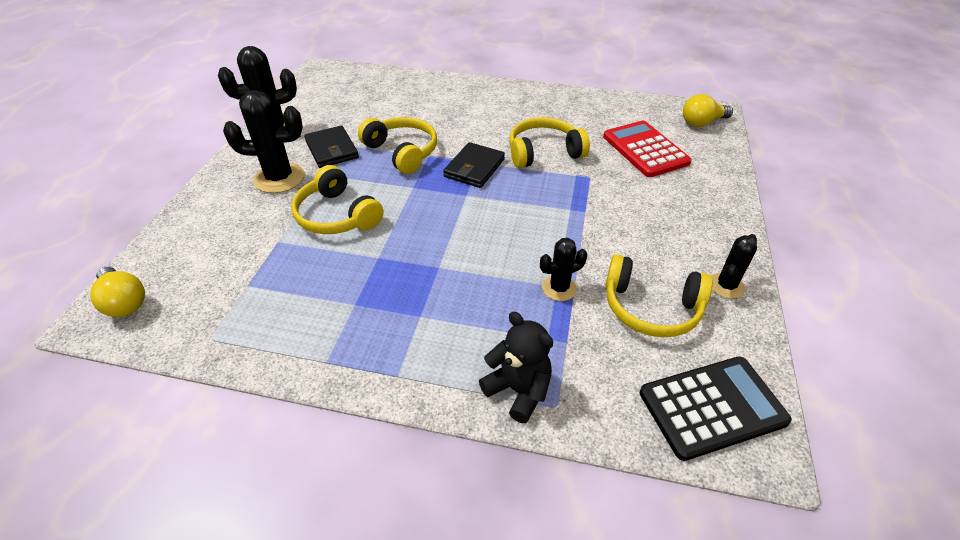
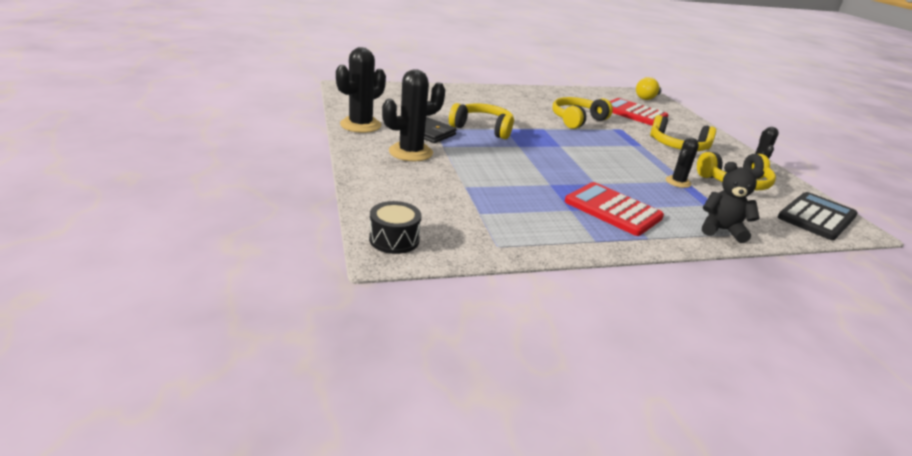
camera: 30 degrees left, 15 degrees down
yellow light bulb [90,267,145,317] -> black drum [369,201,421,254]
yellow headphones [291,165,383,234] -> yellow headphones moved to [650,115,716,151]
black wallet [443,142,505,188] -> none
none -> red calculator [565,182,664,236]

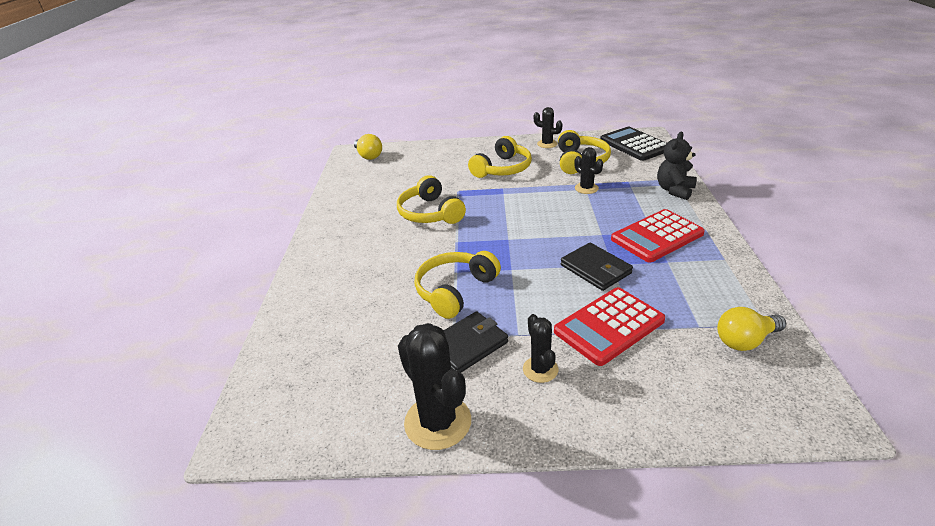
camera: 70 degrees left, 5 degrees up
black drum [369,201,421,254] -> none
black cactus [382,69,445,161] -> black cactus [523,314,558,383], size x0.57
red calculator [610,98,668,126] -> red calculator moved to [554,287,665,366]
none -> black wallet [561,243,633,291]
none -> yellow light bulb [717,307,786,351]

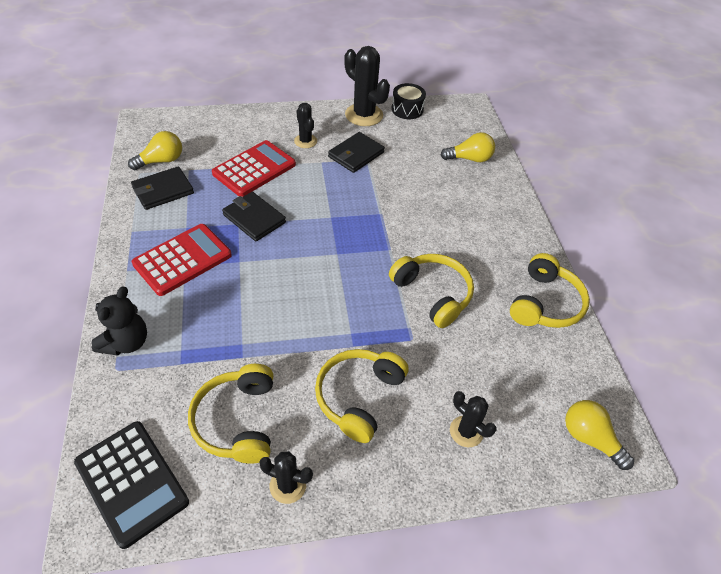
camera: 165 degrees right, 15 degrees up
yellow headphones [415,251,501,319] -> yellow headphones moved to [510,253,590,328]
black cactus [574,147,603,194] -> black cactus moved to [450,391,496,447]
none -> black wallet [131,166,194,210]
none -> black drum [391,83,426,119]
none -> yellow light bulb [441,132,495,162]

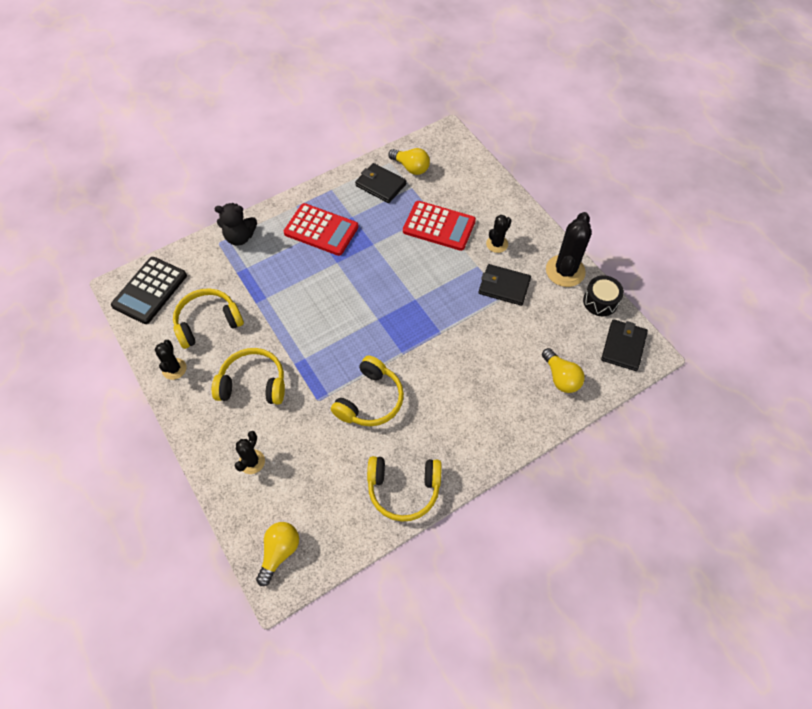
camera: 70 degrees right, 10 degrees up
black wallet [222,192,286,241] -> black wallet moved to [601,319,648,371]

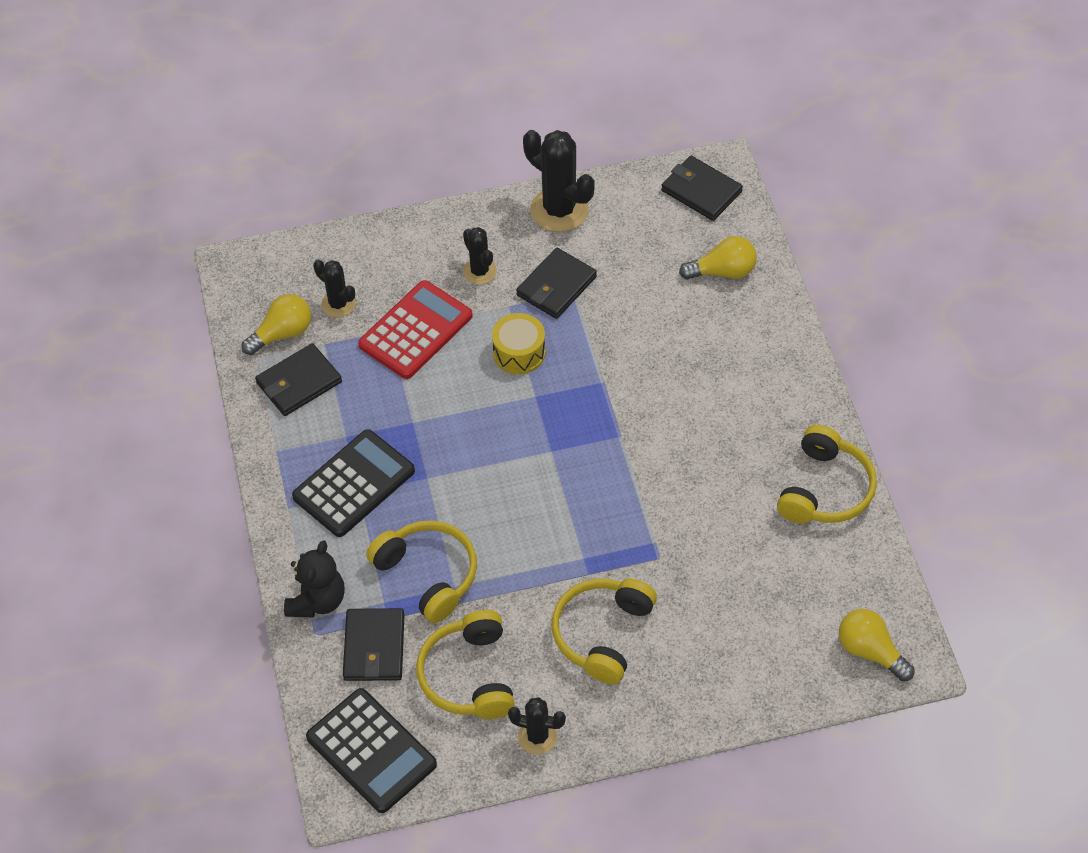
camera: 70 degrees left, 5 degrees down
black cactus [235,431,265,474] -> black cactus moved to [313,260,356,318]
red calculator [284,203,359,256] -> black calculator [292,429,415,537]
yellow headphones [331,356,404,426] -> yellow headphones moved to [366,520,477,623]
black drum [583,275,624,316] -> none
none -> black wallet [343,608,405,681]
none -> yellow drum [492,313,545,374]

